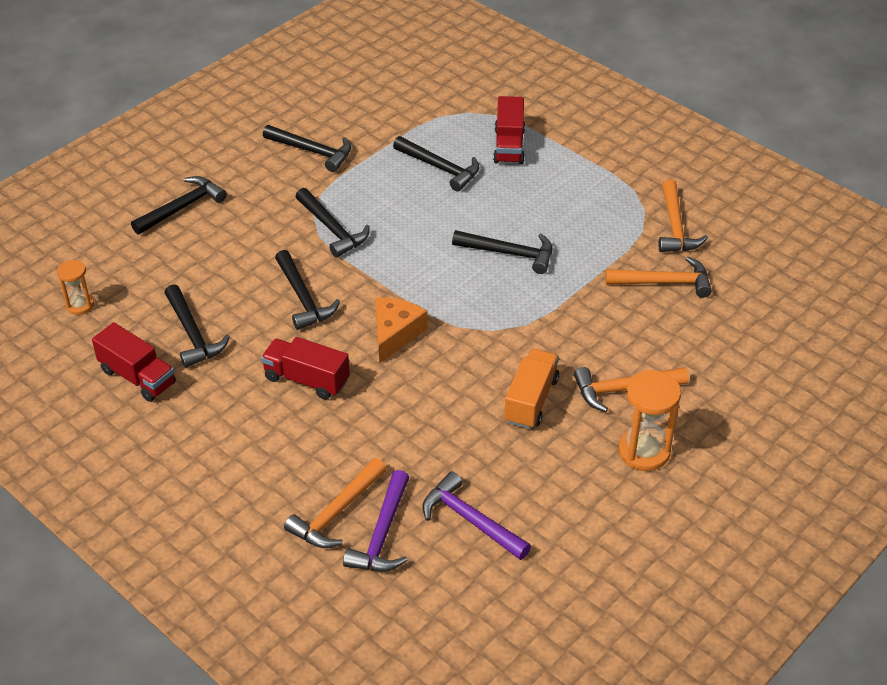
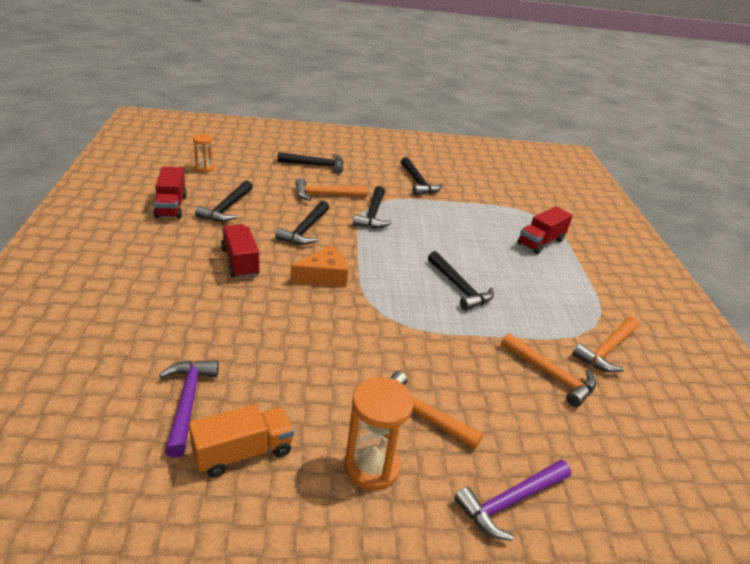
camera: 40 degrees right, 10 degrees down
orange hammer [284,458,386,548] -> orange hammer moved to [295,178,368,201]
purple hammer [343,470,409,572] -> purple hammer moved to [454,460,571,541]
black hammer [393,136,479,192] -> none
orange truck [504,349,559,429] -> orange truck moved to [189,404,294,477]

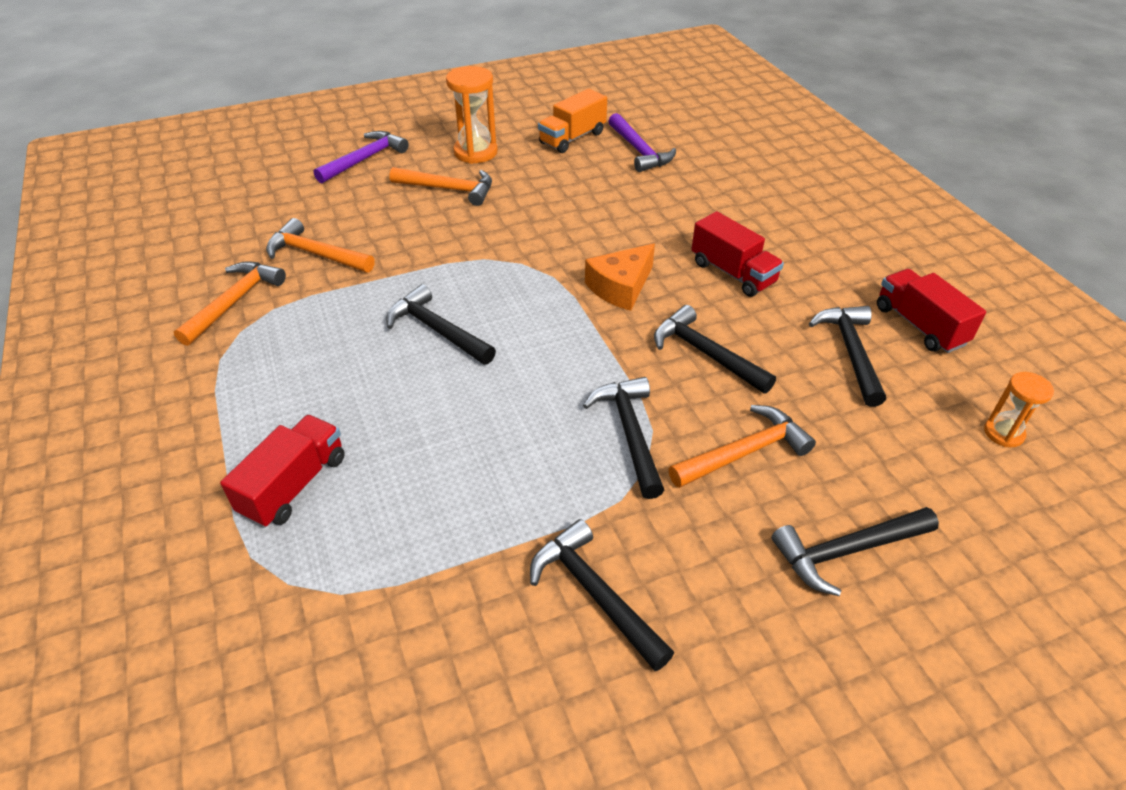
camera: 165 degrees right, 10 degrees up
black hammer [275,201,329,245] -> black hammer turned 45 degrees counterclockwise [654,305,776,394]

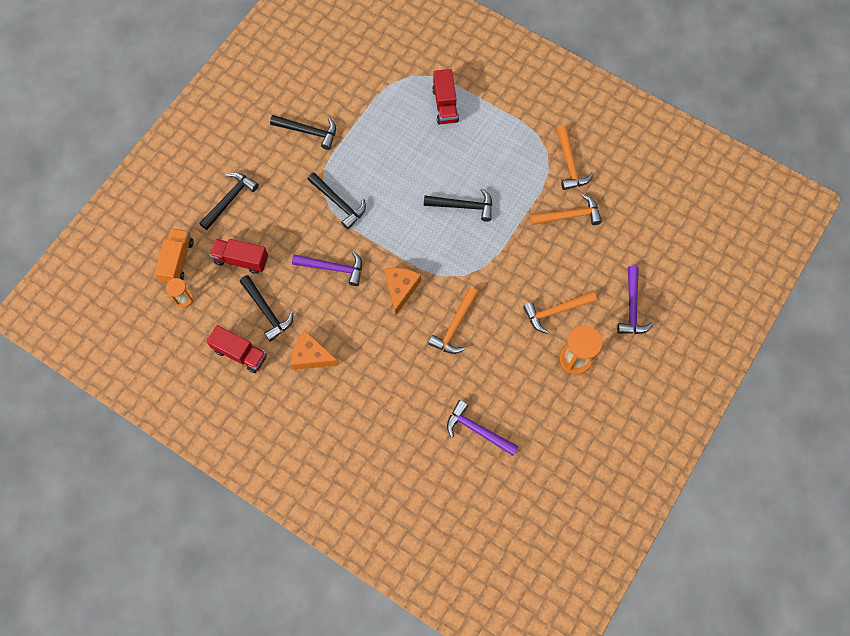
camera: 145 degrees right, 25 degrees up
orange truck [538,89,607,153] -> orange truck moved to [154,228,194,283]
black hammer [654,305,776,394] -> purple hammer [292,251,362,286]
orange hammer [669,405,816,488] -> orange hammer moved to [428,287,478,354]
red truck [691,211,784,297] -> red truck moved to [210,239,268,274]
none -> orange cheese [291,330,339,370]

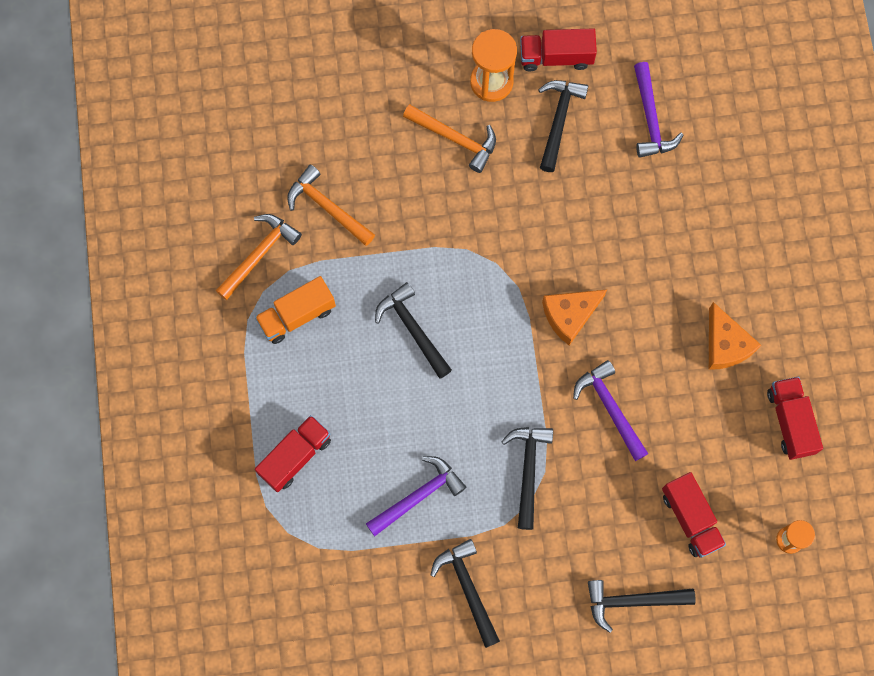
camera: 130 degrees left, 5 degrees up
orange truck [154,228,194,283] -> orange truck moved to [255,276,336,344]
black hammer [240,275,293,342] -> black hammer moved to [538,80,588,172]
orange hammer [428,287,478,354] -> none
purple hammer [617,266,654,334] -> purple hammer moved to [366,456,466,536]
none -> red truck [520,28,597,71]

